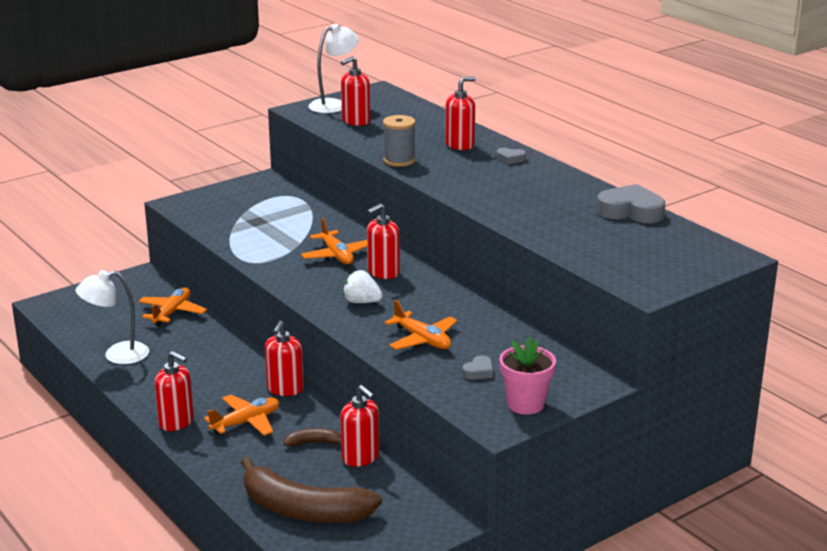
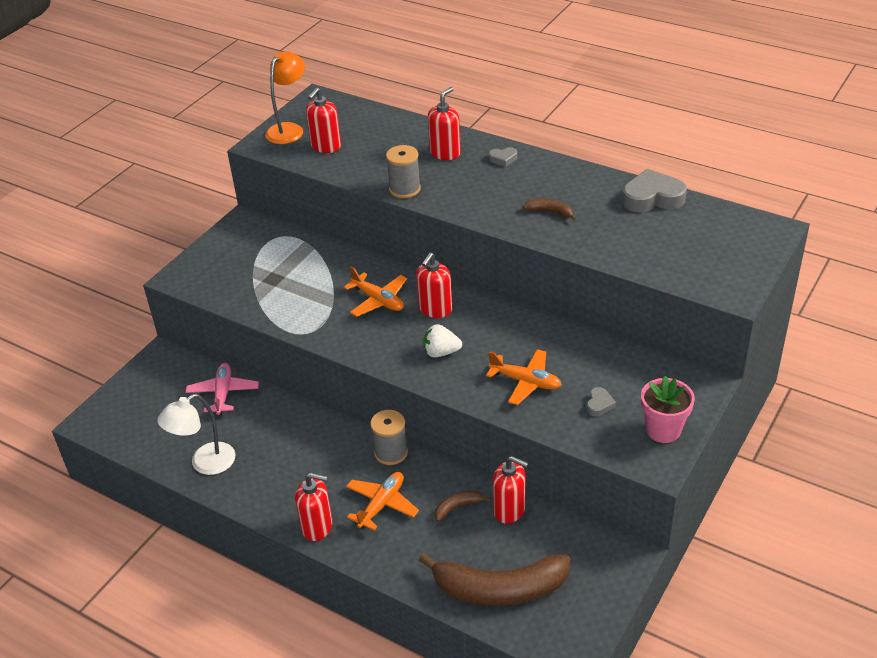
camera: 20 degrees left, 15 degrees up
orange plane [138,288,207,326] -> pink plane [185,363,259,415]
red soap dispenser [265,321,304,396] -> grey spool [370,410,408,465]
white lamp [308,24,359,113] -> orange lamp [265,51,305,144]
none -> brown banana [523,199,576,220]

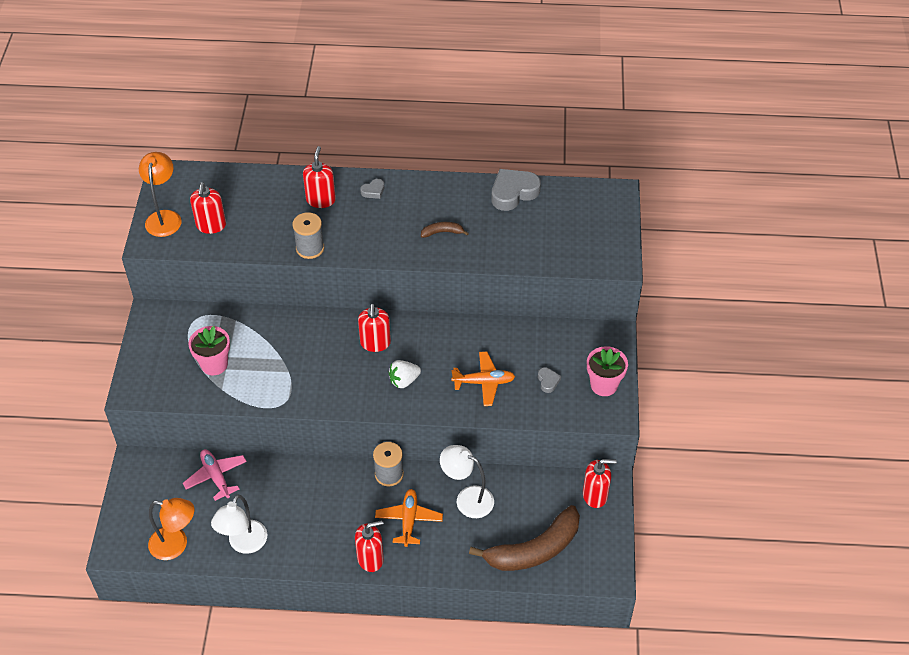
camera: 30 degrees left, 10 degrees up
orange plane [344,267,407,317] -> none
brown banana [434,491,491,522] -> white lamp [440,445,494,518]
red soap dispenser [493,456,528,524] -> red soap dispenser moved to [583,459,617,508]
none -> orange lamp [148,498,194,560]
none -> pink flower pot [188,326,230,375]

